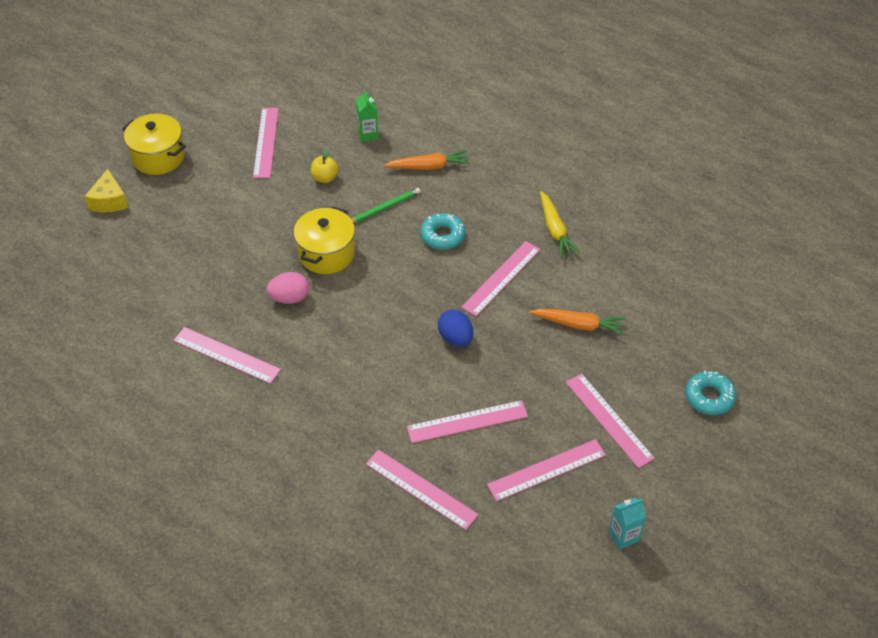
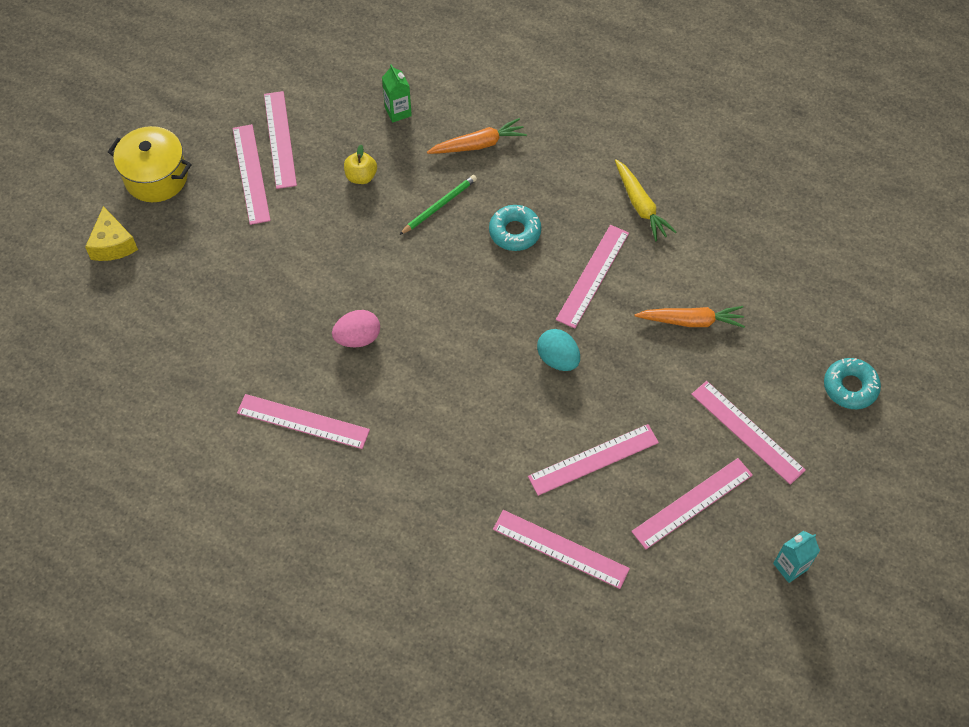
camera: 10 degrees left, 10 degrees up
yellow pot [294,206,355,274] -> none
blue egg [438,309,473,346] -> turquoise egg [537,329,580,371]
none -> pink ruler [233,124,271,225]

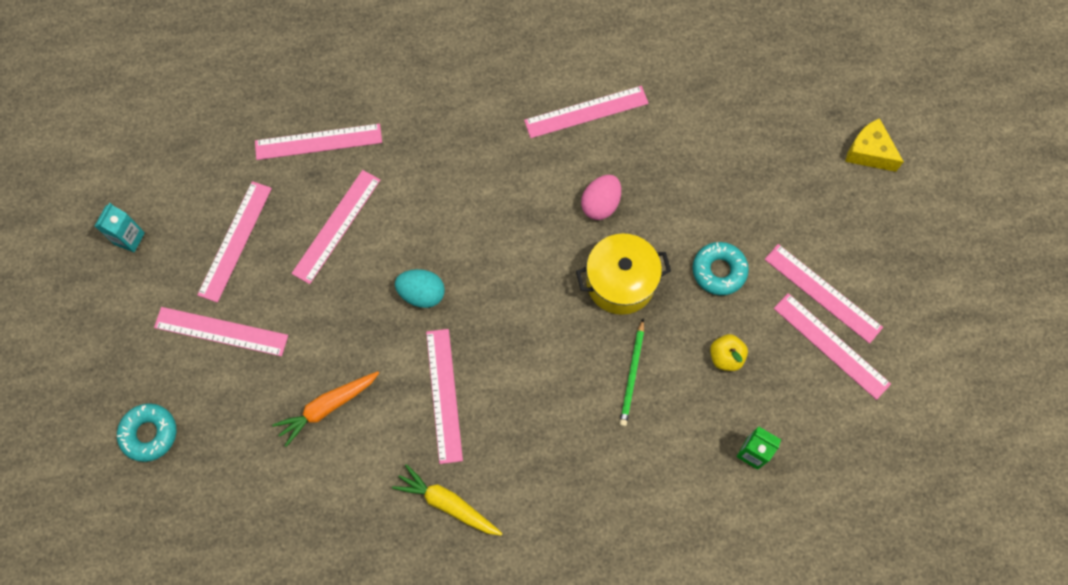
camera: 145 degrees right, 10 degrees up
yellow pot [108,126,192,202] -> yellow pot moved to [576,233,671,315]
orange carrot [427,118,527,154] -> none
turquoise donut [489,205,541,251] -> turquoise donut moved to [693,242,749,295]

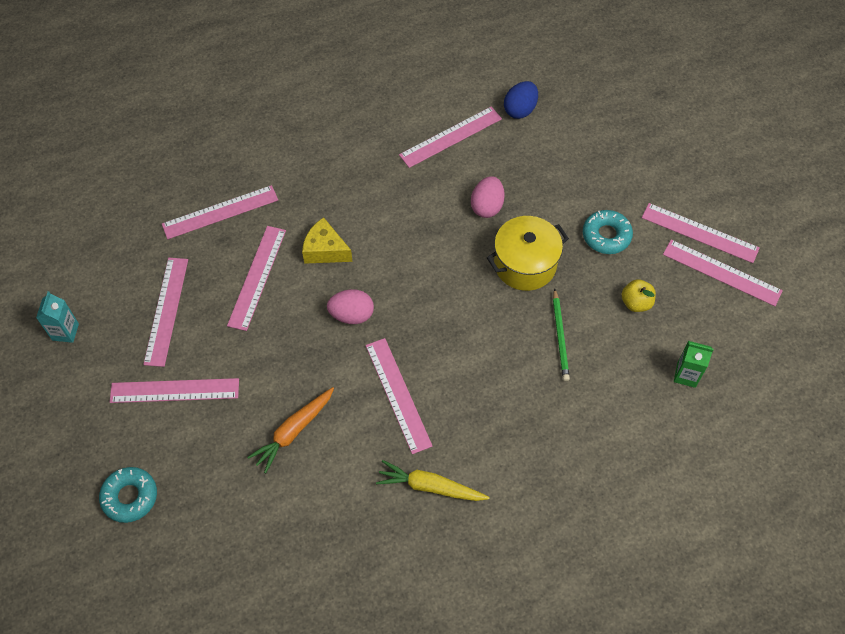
camera: 15 degrees left, 10 degrees down
turquoise egg [395,269,445,308] -> pink egg [327,289,374,324]
yellow cheese [845,118,904,172] -> yellow cheese moved to [302,217,353,264]
none -> blue egg [504,81,538,119]

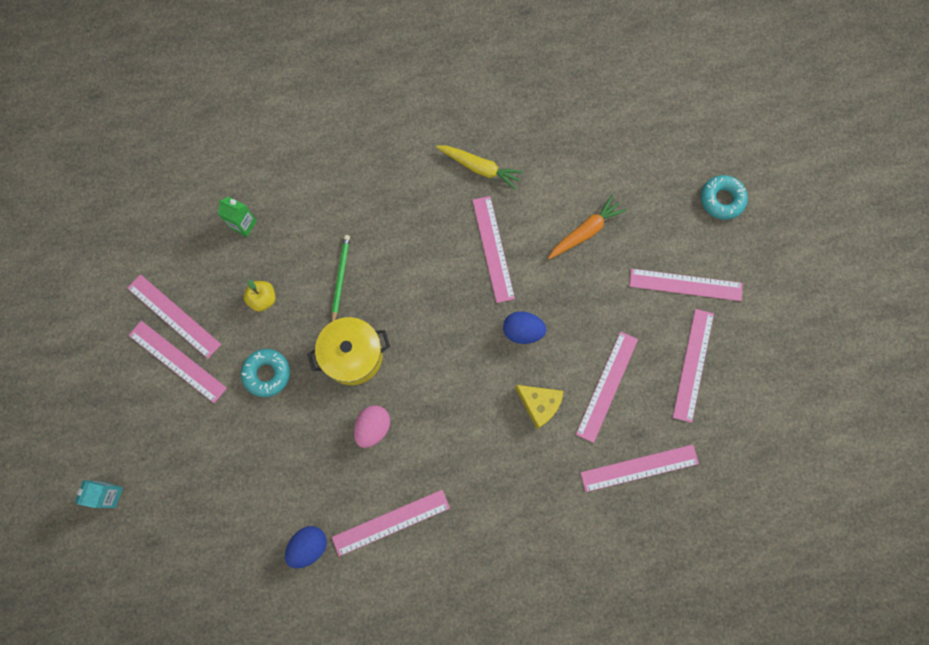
camera: 170 degrees left, 15 degrees up
turquoise carton [36,291,79,343] -> turquoise carton moved to [75,480,123,508]
pink egg [327,289,374,324] -> blue egg [503,311,546,344]

